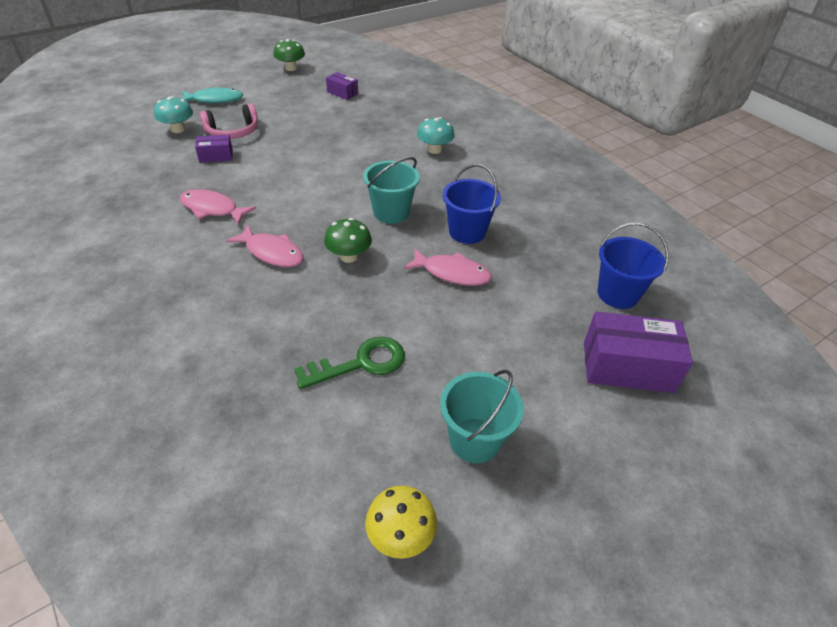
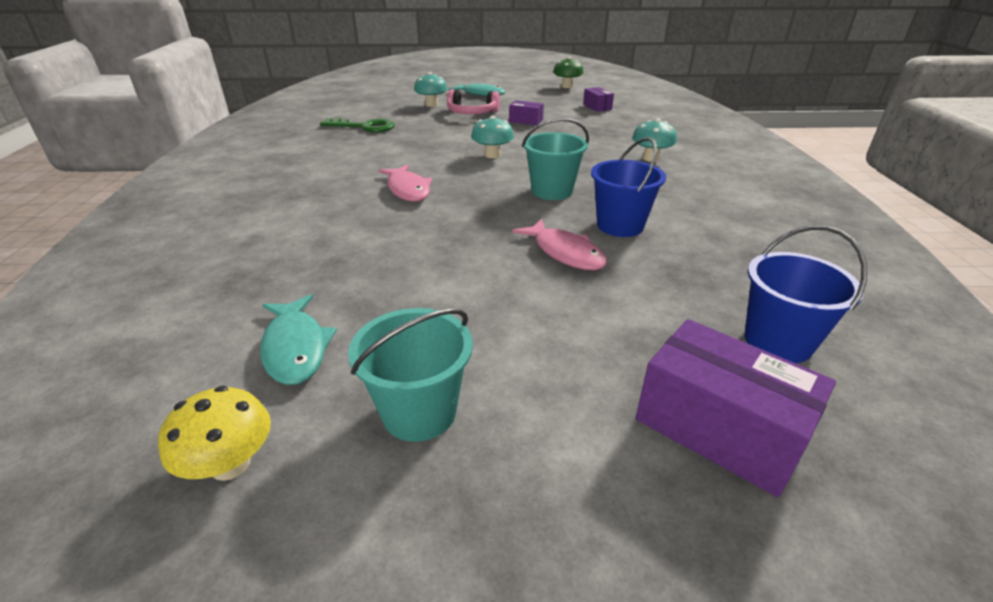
camera: 35 degrees right, 10 degrees down
pink fish [180,189,256,225] -> none
purple box [195,135,233,163] -> purple box moved to [509,100,544,125]
green key [295,337,405,389] -> green key moved to [320,118,395,132]
green mushroom [324,218,372,263] -> none
none -> turquoise fish [260,294,337,385]
none -> turquoise mushroom [471,116,514,158]

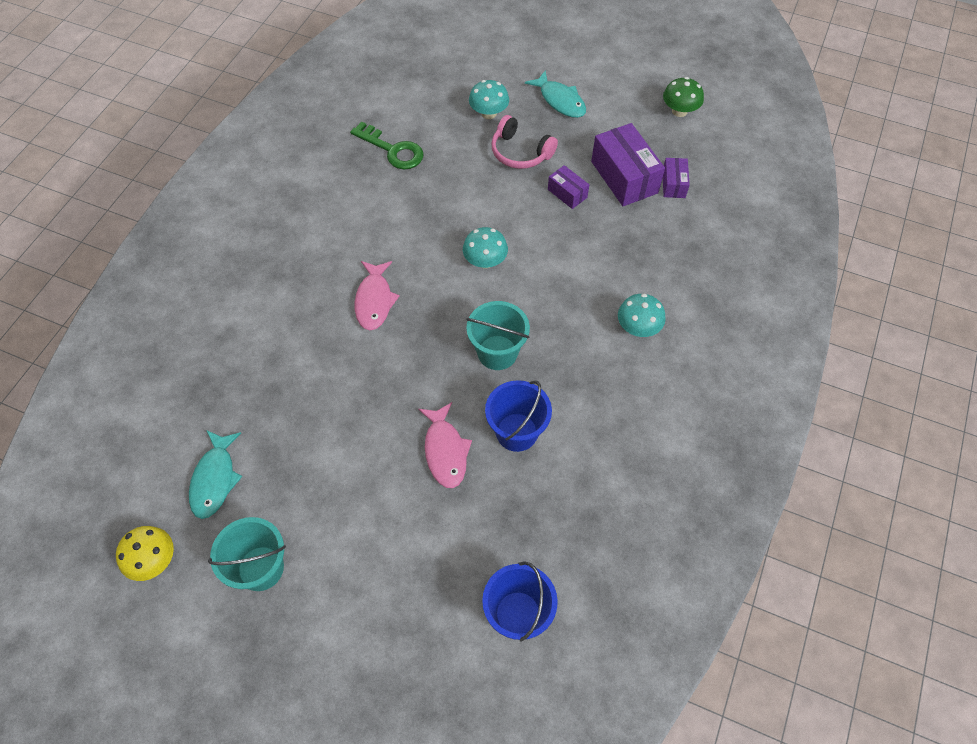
camera: 25 degrees right, 25 degrees up
purple box [636,319,836,497] -> purple box moved to [591,123,665,206]

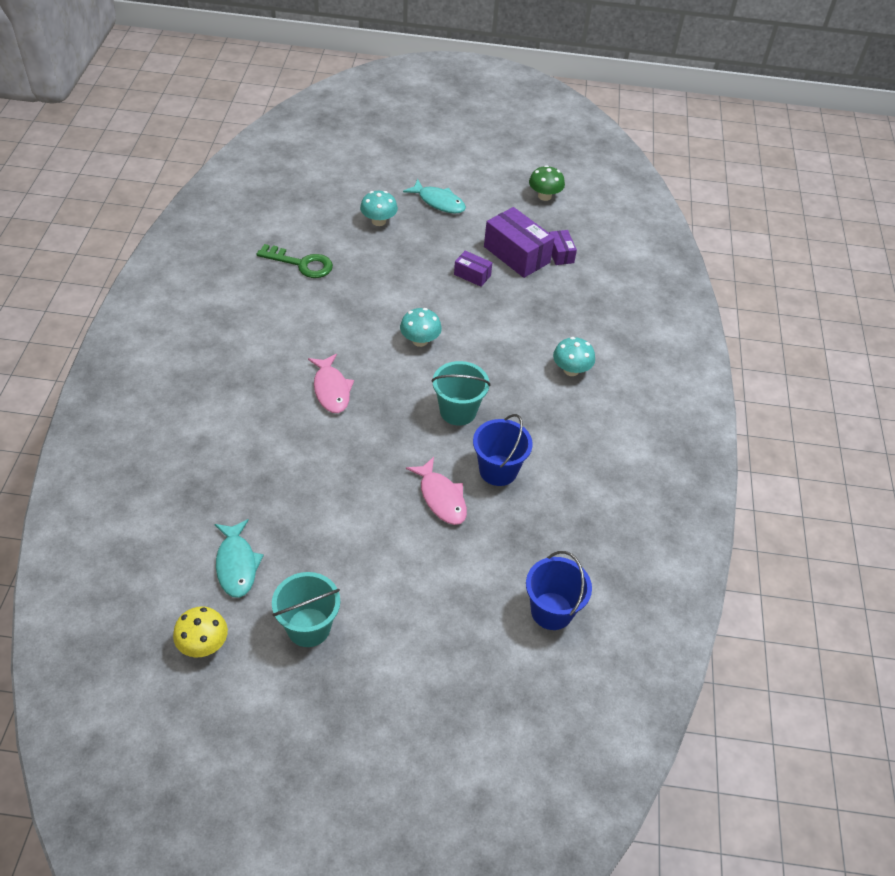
camera: 20 degrees left, 10 degrees down
pink headphones [491,115,558,169] -> none

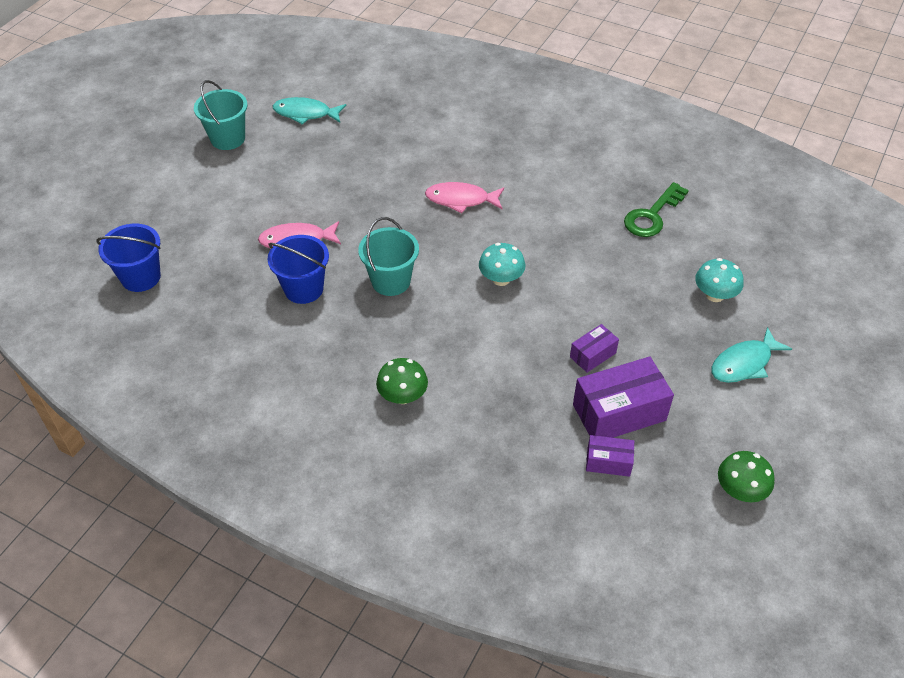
camera: 115 degrees right, 0 degrees up
yellow mushroom [173,606,228,657] -> none
turquoise mushroom [553,337,595,376] -> green mushroom [376,358,428,404]

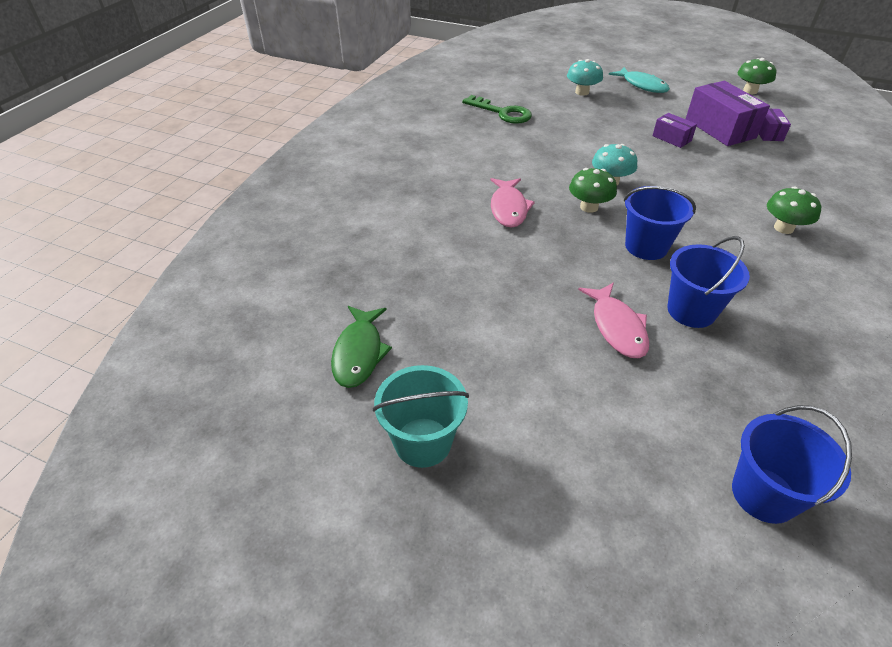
camera: 95 degrees left, 5 degrees down
turquoise fish [273,97,346,125] -> green fish [331,306,392,388]
turquoise bucket [358,217,419,296] -> blue bucket [624,186,696,260]
none -> green mushroom [569,168,617,213]

